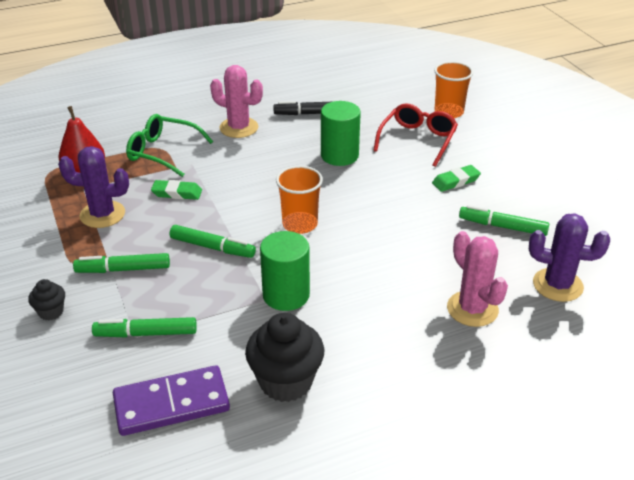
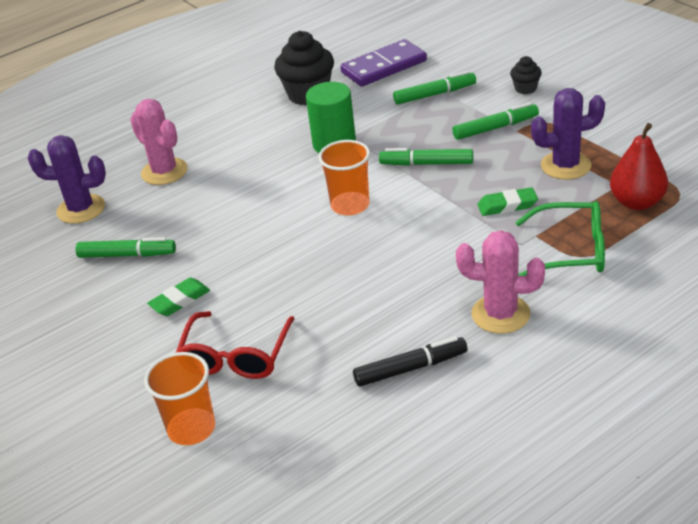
camera: 170 degrees right, 0 degrees up
green cylinder [321,101,361,166] -> none

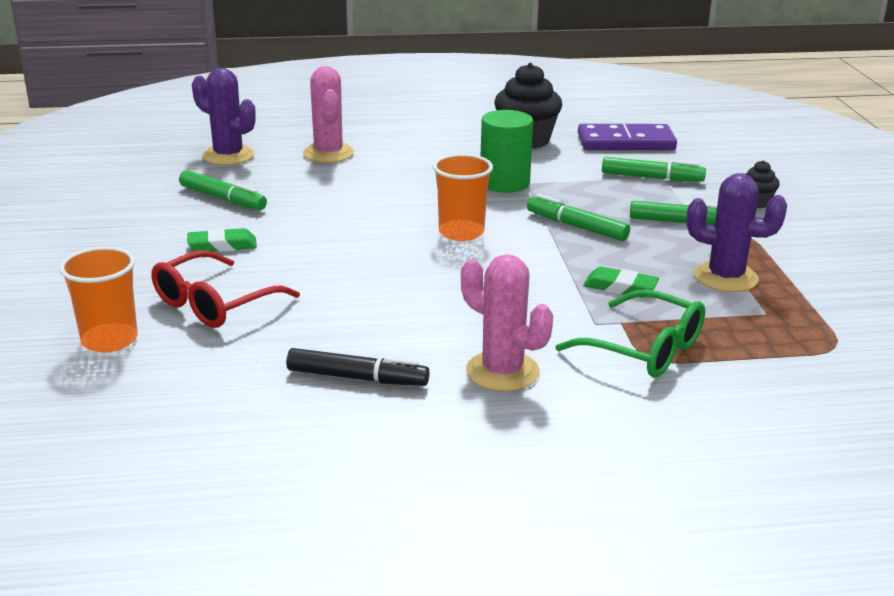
camera: 25 degrees right, 10 degrees down
red pear [610,123,668,210] -> none

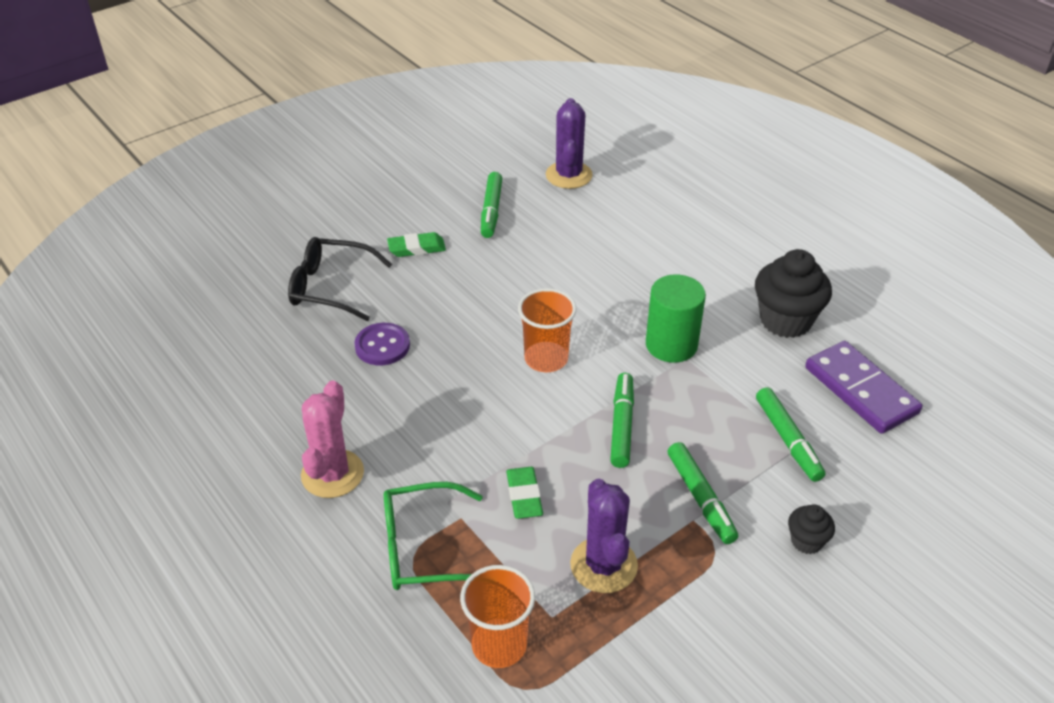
camera: 60 degrees right, 15 degrees up
orange cup [59,246,138,352] -> orange cup moved to [460,565,535,668]
red glasses [152,250,300,328] -> black glasses [288,237,392,321]
green eraser [187,228,257,252] -> green eraser turned 60 degrees counterclockwise [387,232,446,257]
black marker [286,348,430,386] -> none
pink cactus [303,66,354,163] -> none
green glasses [555,289,705,378] -> green glasses turned 75 degrees clockwise [384,482,482,590]
none -> purple button [354,323,410,365]

